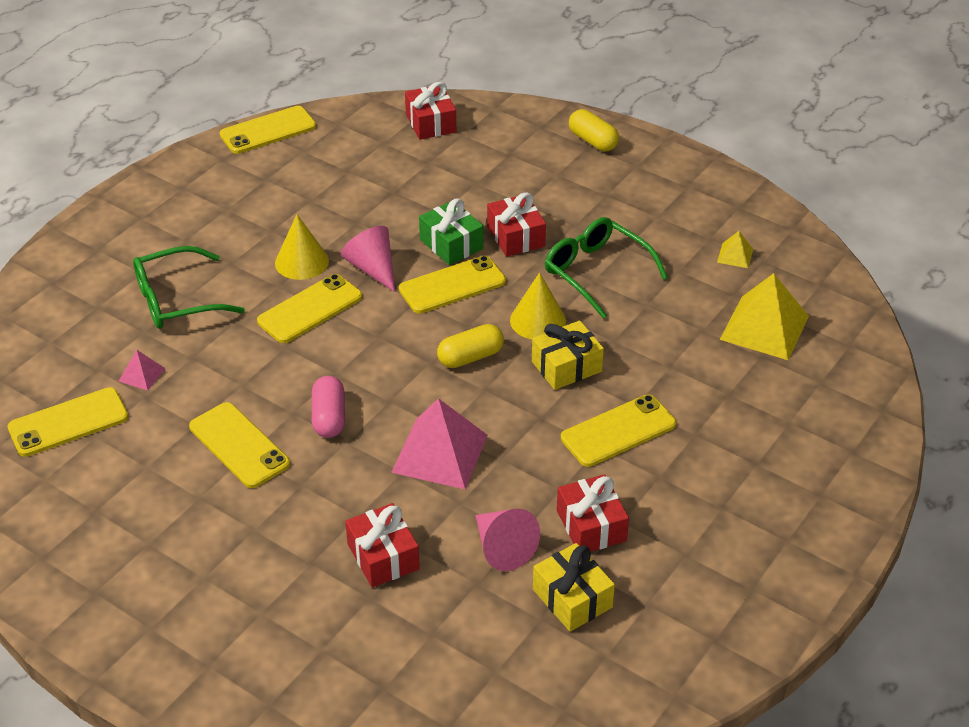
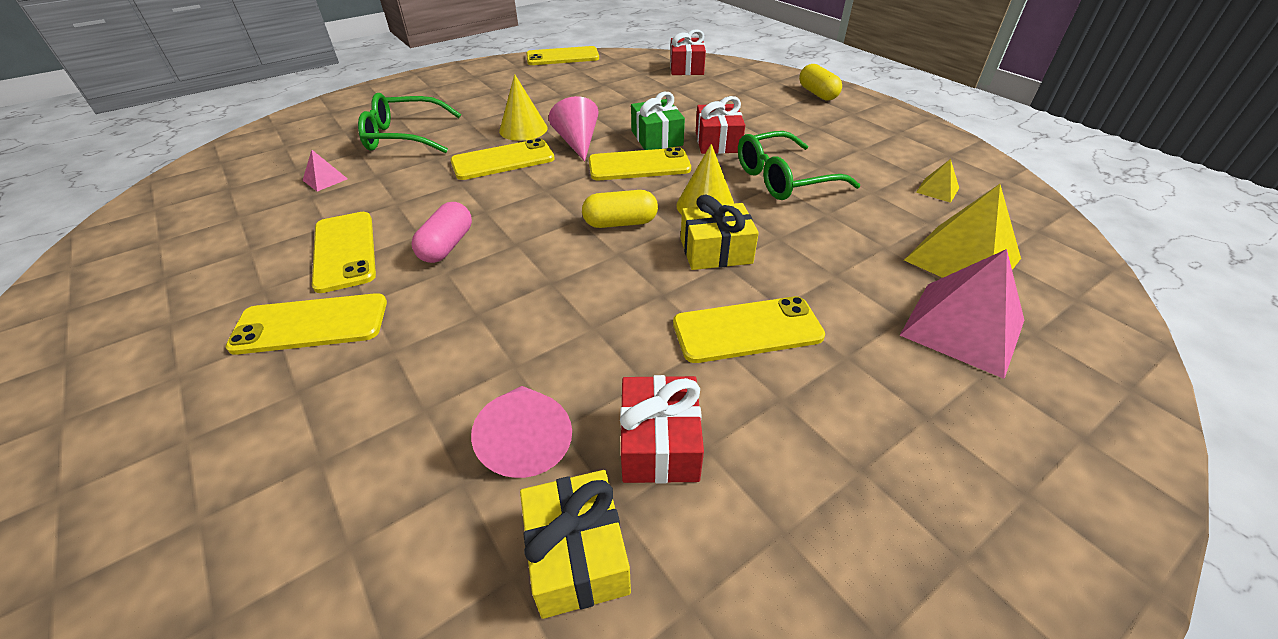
camera: 20 degrees right, 0 degrees up
yellow phone [8,387,128,457] -> yellow phone moved to [226,293,387,355]
red gift [345,503,420,587] -> none
pink pyramid [391,398,488,489] -> pink pyramid moved to [900,249,1024,379]
green glasses [545,217,668,319] -> green glasses turned 90 degrees counterclockwise [738,131,860,200]

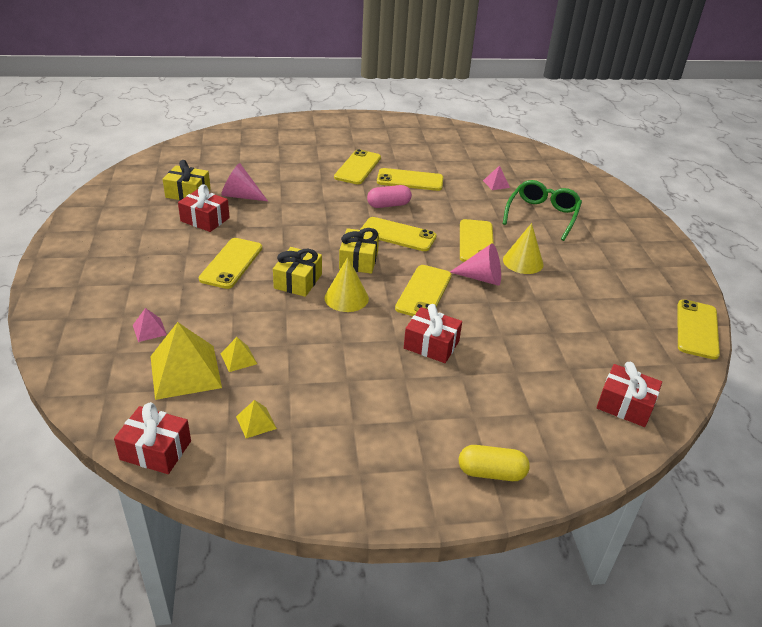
camera: 115 degrees right, 5 degrees down
pink capsule [411,202,472,263] -> pink capsule turned 60 degrees counterclockwise [367,185,412,208]
yellow capsule [582,190,658,228] -> yellow gift [339,228,379,274]
green gift [631,92,685,150] -> none
green glasses [738,131,860,200] -> none
pink pyramid [900,249,1024,379] -> pink pyramid [133,308,167,342], size x0.47
none -> red gift [114,402,191,474]
none -> yellow pyramid [221,337,257,372]
none -> yellow phone [360,217,437,251]

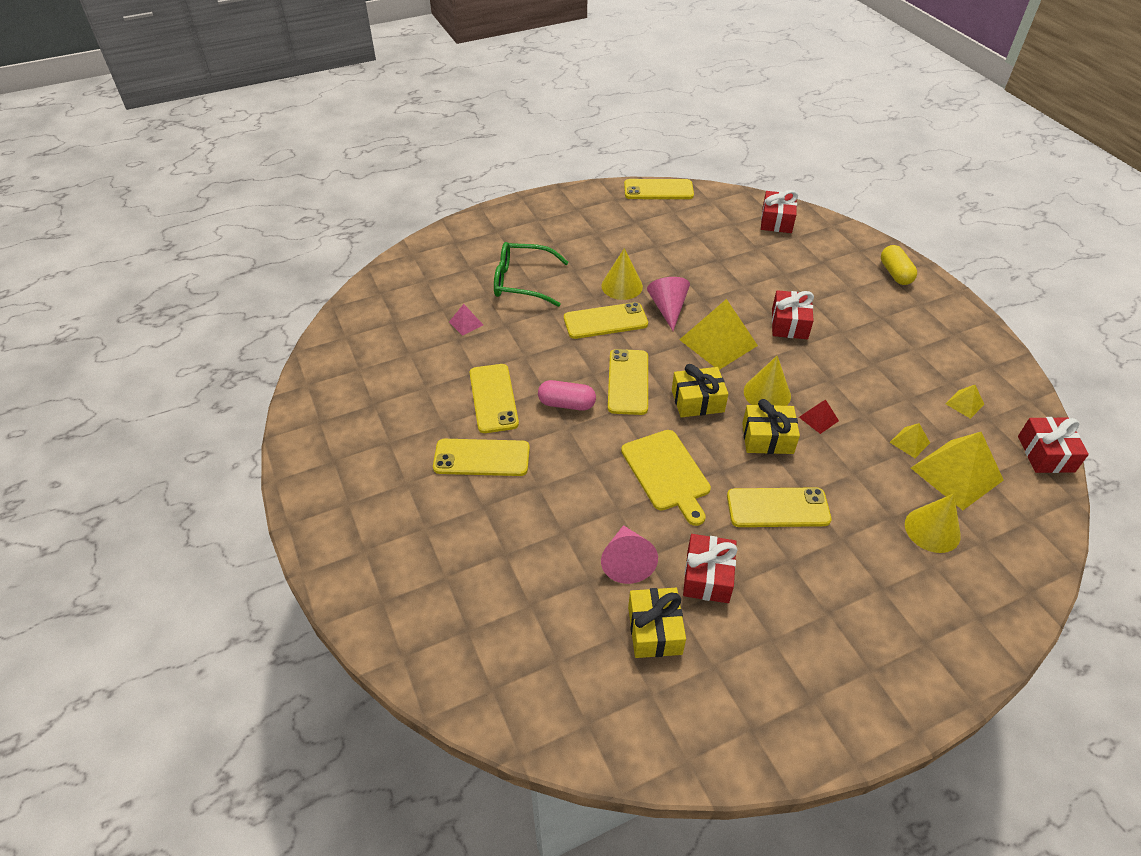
camera: 105 degrees left, 10 degrees up
pink pyramid [133,308,167,342] -> yellow cone [905,494,961,553]
pink capsule [367,185,412,208] -> pink capsule turned 45 degrees counterclockwise [538,380,596,411]
yellow phone [395,265,452,316] -> yellow pyramid [679,299,758,370]
none -> yellow cutting board [621,430,711,526]
none -> red pyramid [799,399,839,434]

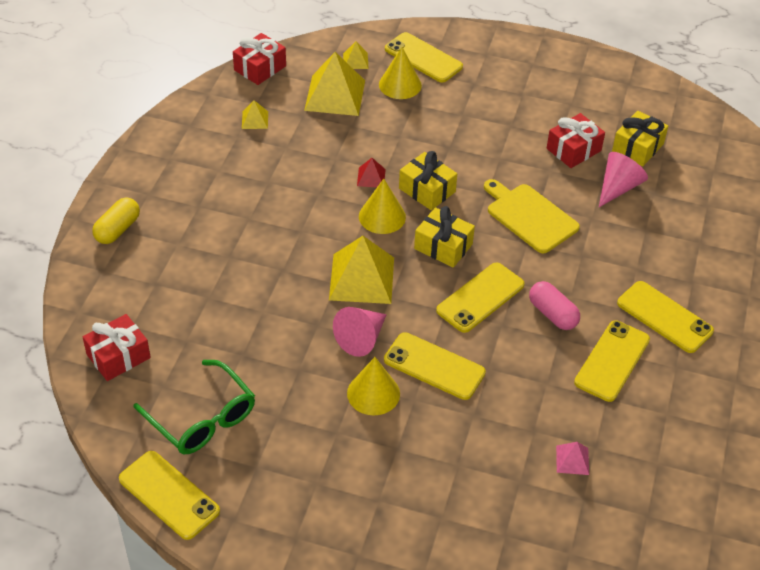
camera: 140 degrees left, 0 degrees up
green glasses [494,242,569,307] -> green glasses moved to [134,360,255,454]
yellow cutting board [621,430,711,526] -> yellow cutting board turned 60 degrees counterclockwise [484,179,580,253]
yellow phone [727,487,832,527] -> yellow phone moved to [385,32,463,83]
red gift [772,290,814,339] -> none
yellow pyramid [889,423,930,458] -> yellow pyramid moved to [343,41,369,69]

